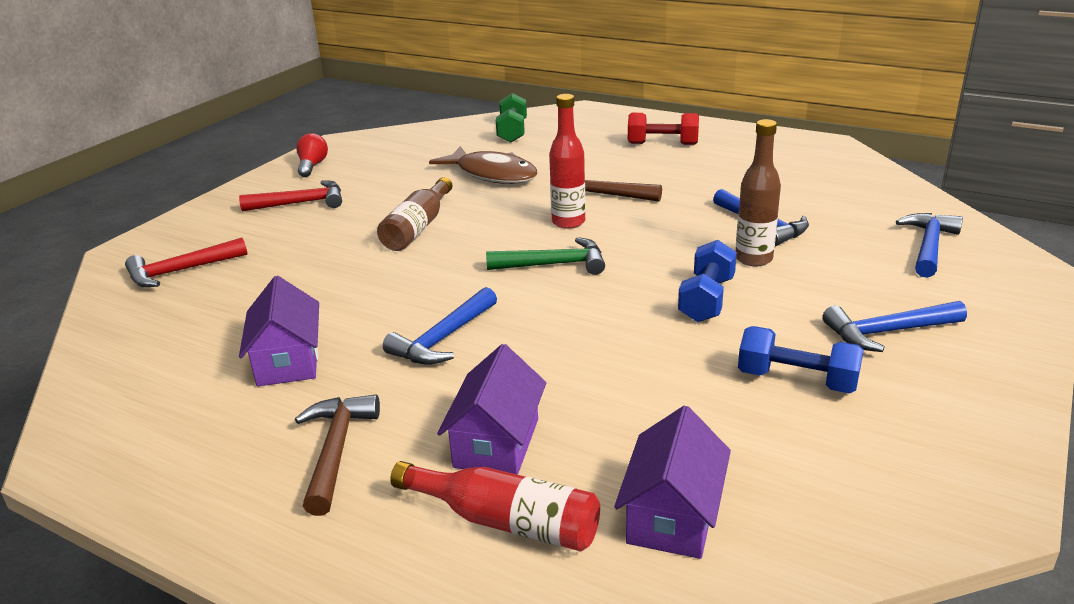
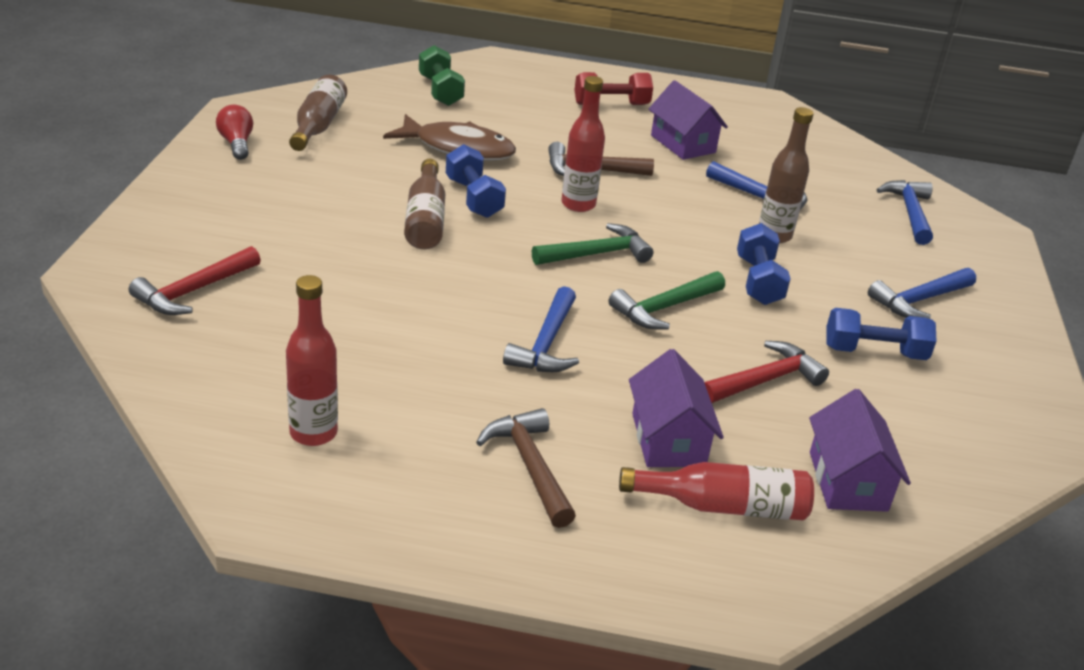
camera: 25 degrees left, 5 degrees up
red hammer [239,180,342,211] -> red hammer moved to [704,341,829,403]
purple house [239,276,319,386] -> purple house moved to [648,80,728,160]
none -> red bottle [286,275,338,446]
none -> brown bottle [289,75,347,151]
none -> blue dumbbell [446,144,506,218]
none -> green hammer [608,271,725,329]

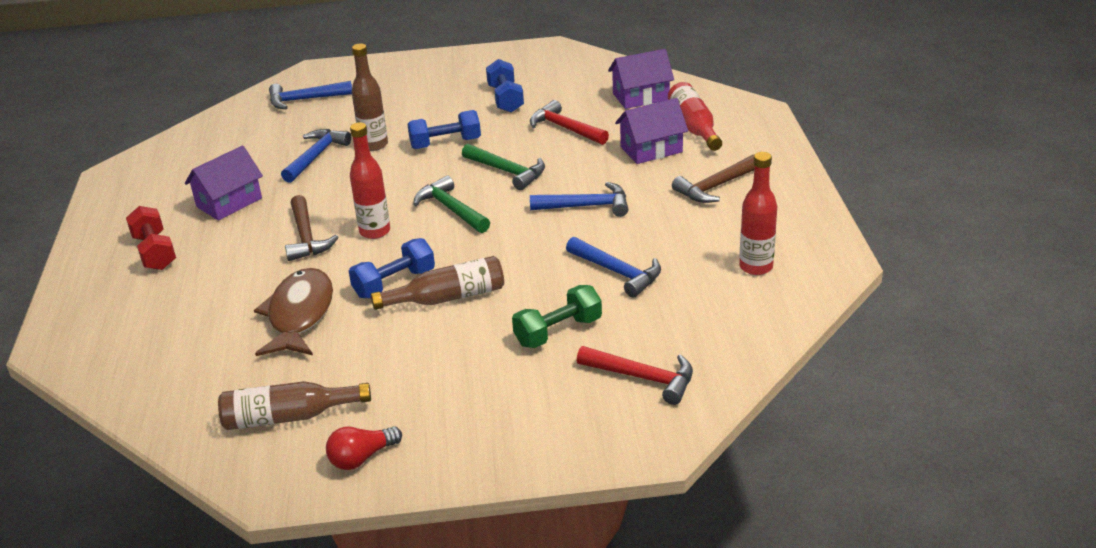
camera: 100 degrees left, 0 degrees up
green dumbbell [419,45,465,106] -> green dumbbell moved to [512,285,602,348]
blue hammer [868,268,976,319] -> blue hammer moved to [566,237,661,298]

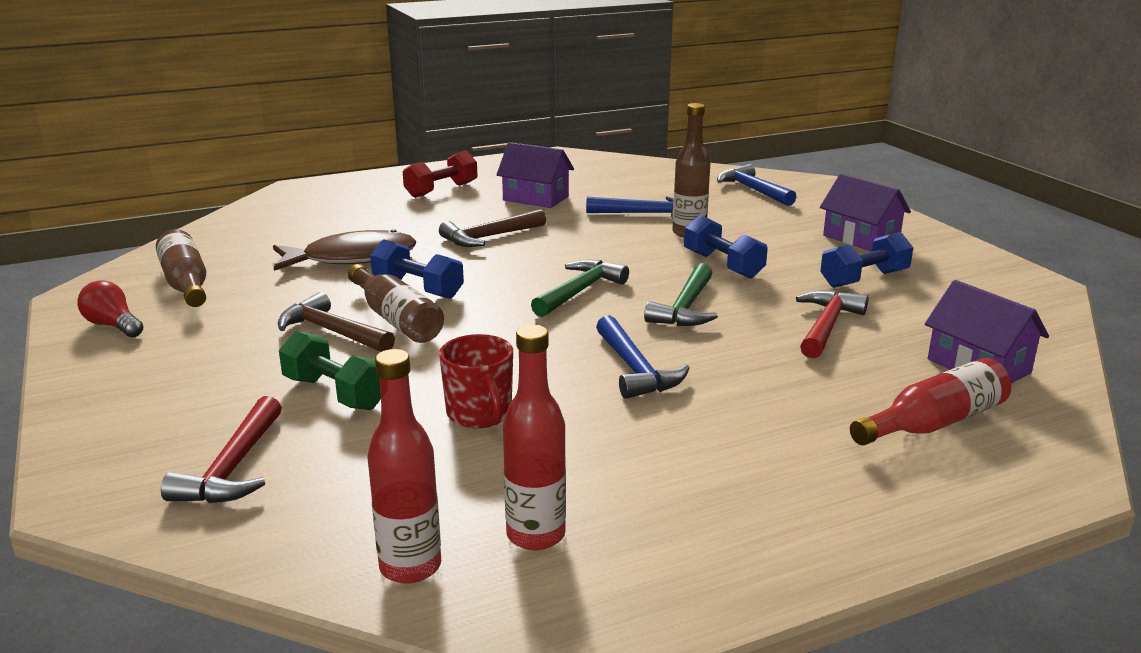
camera: 70 degrees right, 10 degrees down
red bottle [350,122,390,239] -> red bottle moved to [367,349,441,584]
blue hammer [566,237,661,298] -> red mug [439,334,513,428]
purple house [615,98,688,164] -> purple house moved to [820,173,911,252]
brown hammer [672,154,755,203] -> brown hammer moved to [278,292,395,352]

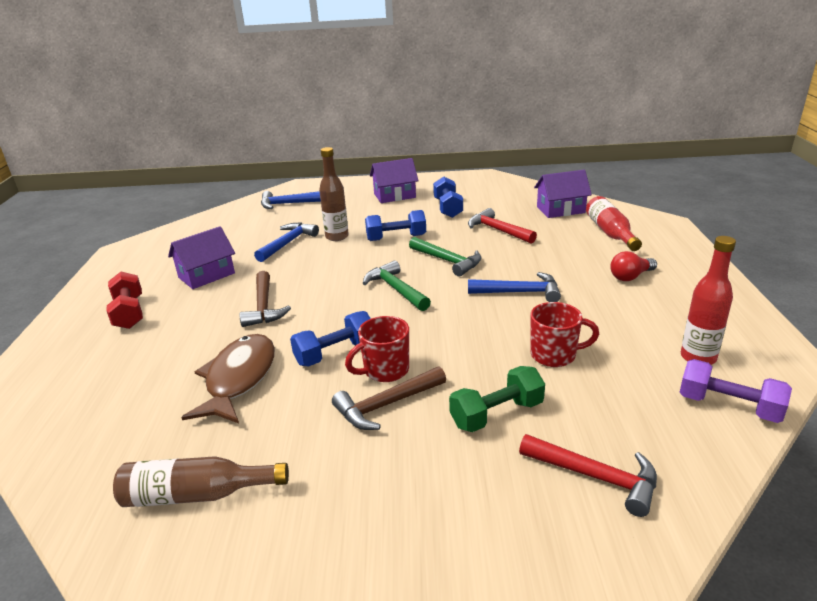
camera: 65 degrees left, 5 degrees up
red light bulb [77,280,143,337] -> red light bulb moved to [610,251,657,281]
brown bottle [348,264,444,343] -> red mug [345,316,409,382]
red bottle [367,349,441,584] -> purple dumbbell [679,359,792,423]

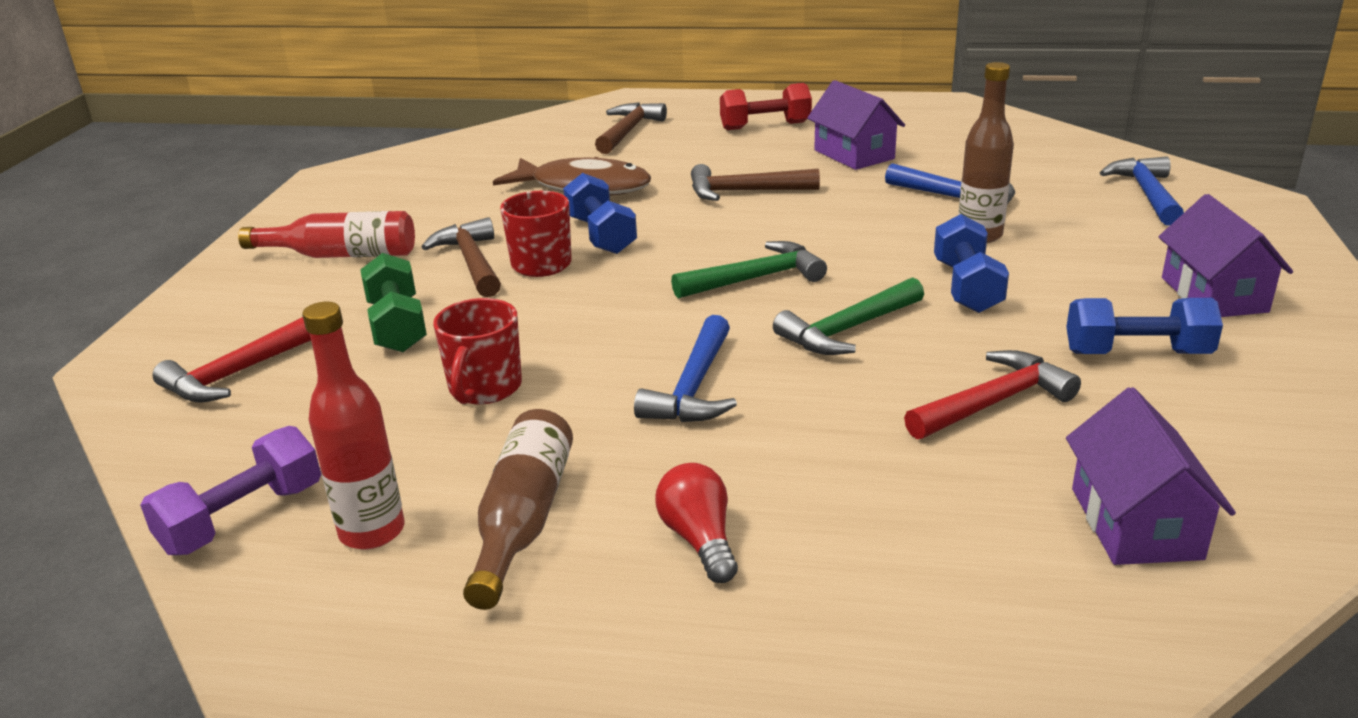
camera: 100 degrees right, 0 degrees up
brown bottle [113,456,289,507] -> brown bottle moved to [463,409,573,610]
red bottle [586,196,642,251] -> red bottle moved to [238,211,415,258]
none -> brown hammer [595,102,667,154]

